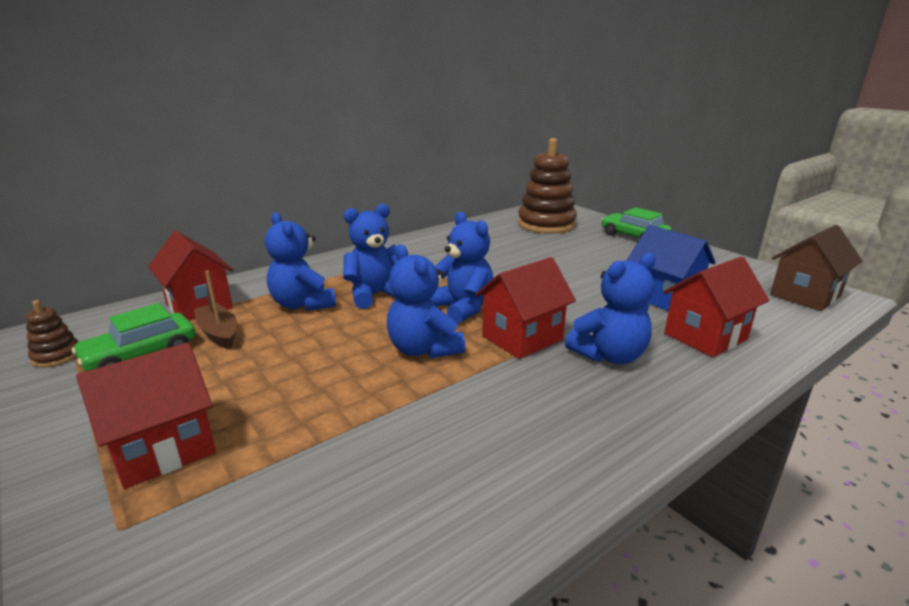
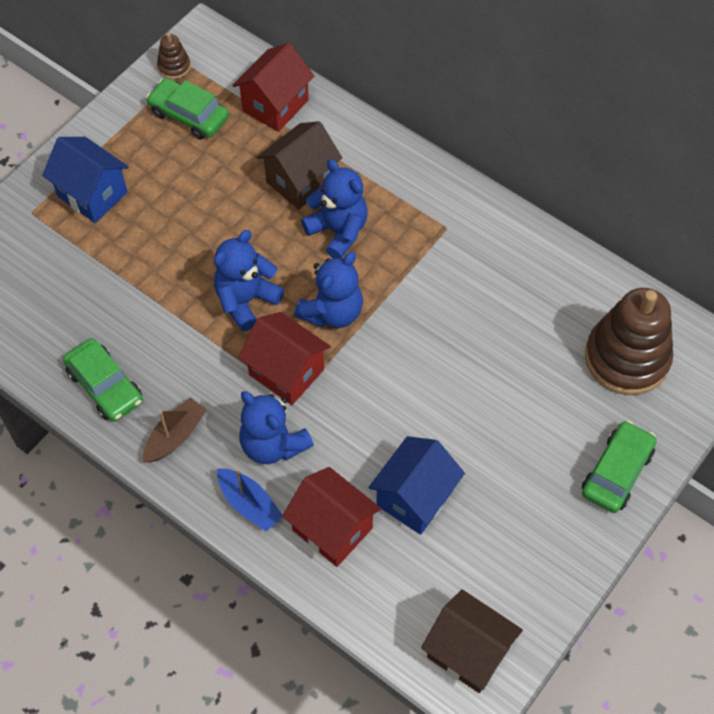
camera: 75 degrees right, 35 degrees up
red house [76,342,216,489] -> blue house [42,137,129,223]
brown boat [194,271,237,349] -> brown boat moved to [143,397,207,462]
blue teddy bear [265,212,336,311] -> brown house [257,121,342,210]
none -> green car [63,338,143,422]
none -> blue boat [217,468,283,532]

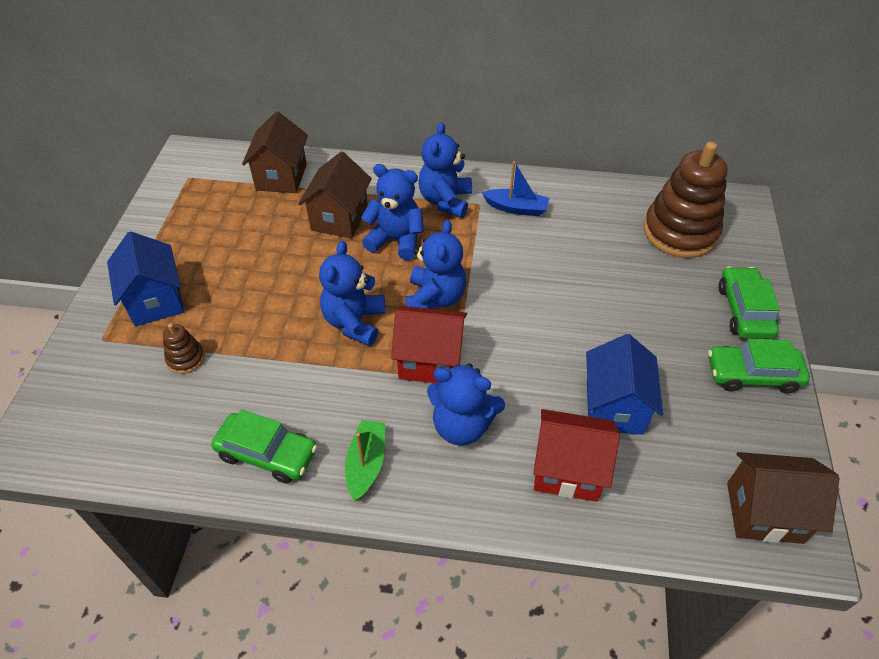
camera: 30 degrees left, 10 degrees down
blue house [42,137,129,223] -> blue house turned 60 degrees clockwise [107,231,184,326]
brown boat [143,397,207,462] -> green boat [345,420,385,501]
green car [146,78,229,140] -> green car moved to [708,339,810,394]
brown stacking toy [157,33,191,79] -> brown stacking toy moved to [163,323,205,374]
blue boat [217,468,283,532] -> blue boat moved to [482,161,549,216]
red house [232,43,314,132] -> brown house [242,111,308,193]
none -> blue teddy bear [418,122,472,218]

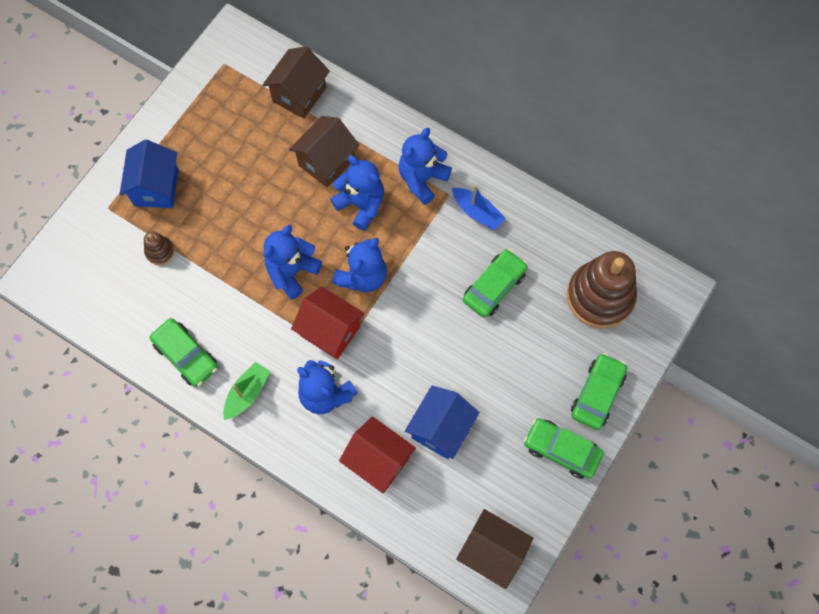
camera: 25 degrees right, 20 degrees up
none -> green car [463,249,528,318]

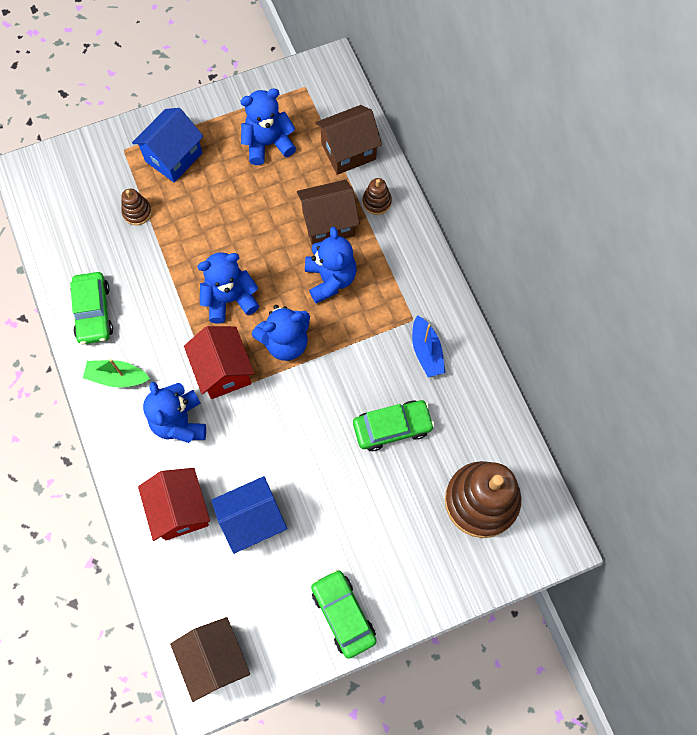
camera: 35 degrees right, 0 degrees up
green boat [223,362,270,420] -> green boat turned 150 degrees counterclockwise [83,359,150,387]
blue teddy bear [399,128,452,205] -> blue teddy bear moved to [240,88,296,165]
green car [571,353,627,430] -> none
none -> brown stacking toy [362,178,392,215]

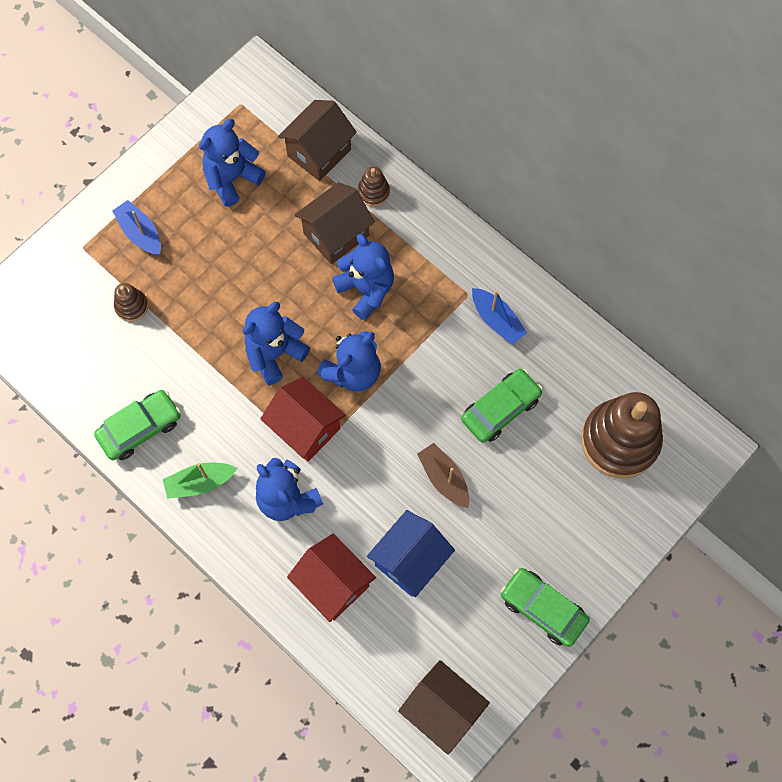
camera: 25 degrees left, 0 degrees up
green car [70,272,113,344] -> green car turned 90 degrees counterclockwise [94,390,181,460]
blue house [132,108,204,182] -> blue boat [112,200,161,255]
none -> brown boat [417,443,469,508]

